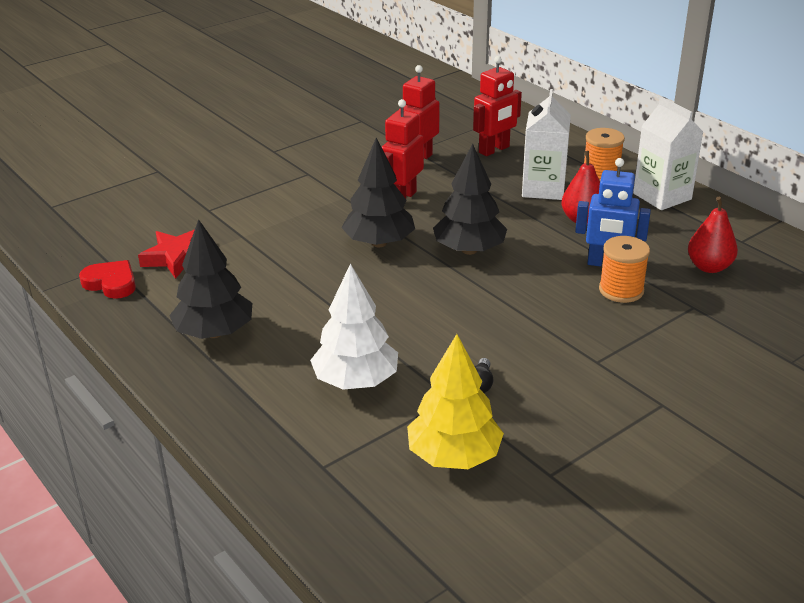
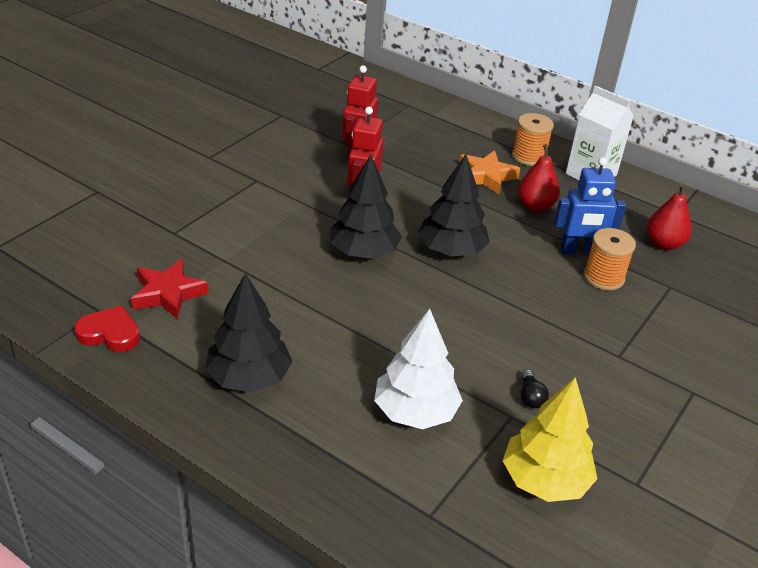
camera: 20 degrees left, 5 degrees up
red robot [473,56,522,156] -> none
white carton [522,89,571,200] -> orange star [459,150,520,194]

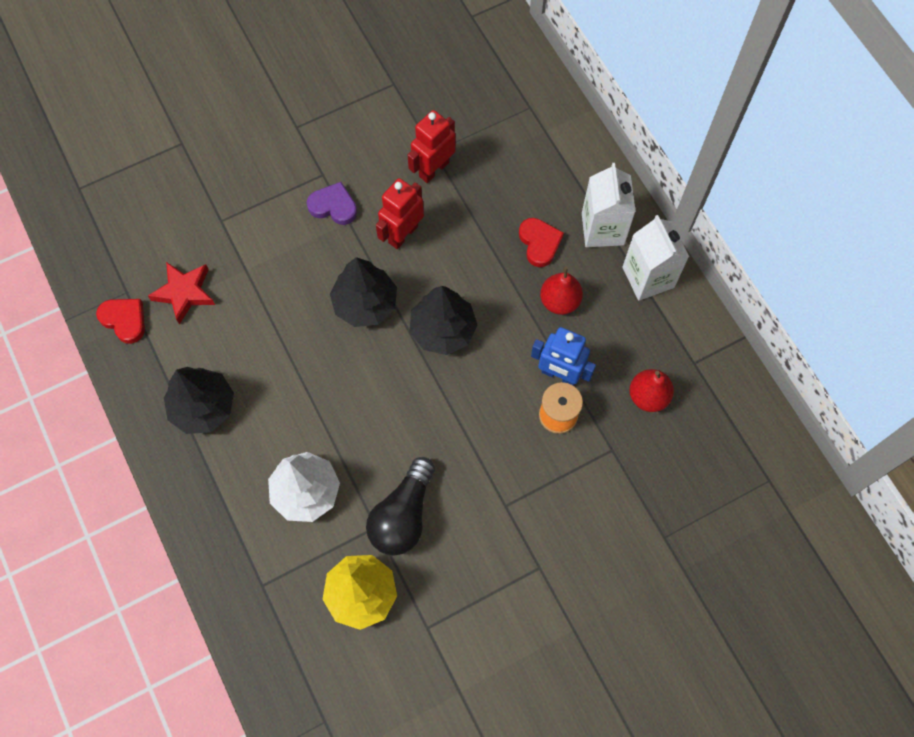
camera: 30 degrees right, 30 degrees up
orange star [459,150,520,194] -> red heart [519,218,564,267]
orange spool [512,113,554,166] -> white carton [582,163,636,247]
black light bulb [521,369,549,409] -> black light bulb [366,457,435,555], size x2.39
none -> purple heart [307,182,357,225]

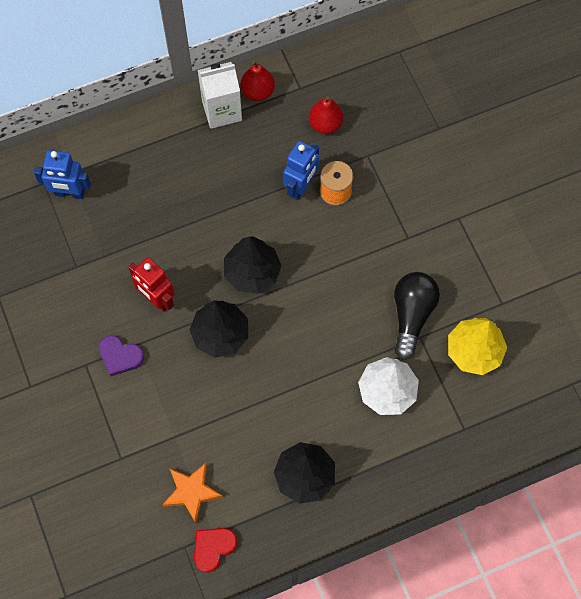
camera: 85 degrees left, 0 degrees up
red star [148,262,215,325] -> orange star [162,463,223,523]
purple heart [307,182,357,225] -> purple heart turned 90 degrees counterclockwise [99,335,144,376]
black light bulb [366,457,435,555] -> black light bulb turned 105 degrees counterclockwise [394,272,440,360]
red robot [408,110,455,183] -> none
red heart [519,218,564,267] -> none
red pear [540,267,583,315] -> red pear moved to [240,61,275,101]
white carton [582,163,636,247] -> none
none -> blue robot [34,150,91,199]

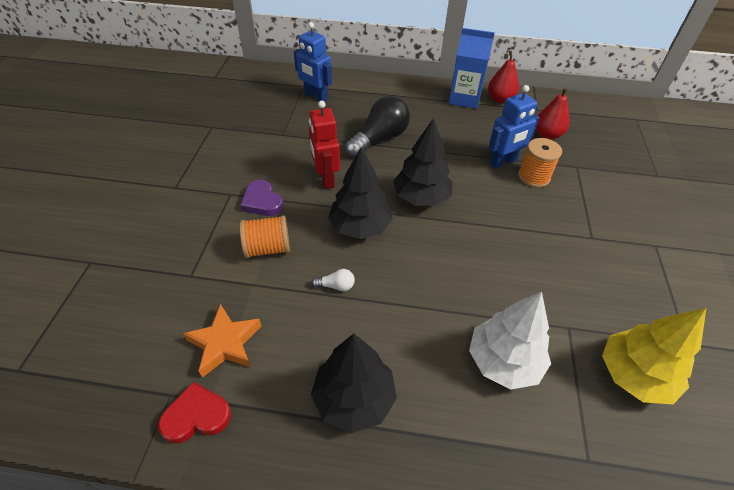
camera: 30 degrees right, 20 degrees down
white carton [198,62,242,129] -> blue carton [449,28,495,109]
black light bulb [394,272,440,360] -> black light bulb moved to [345,96,410,157]
none -> orange spool [240,215,290,258]
none -> white light bulb [311,269,355,291]

